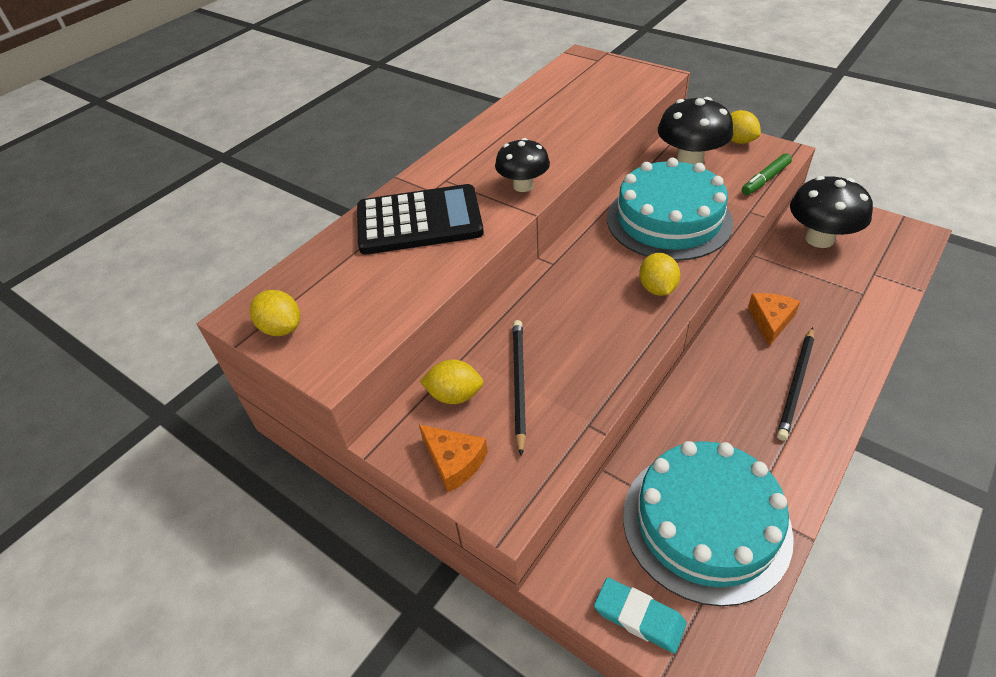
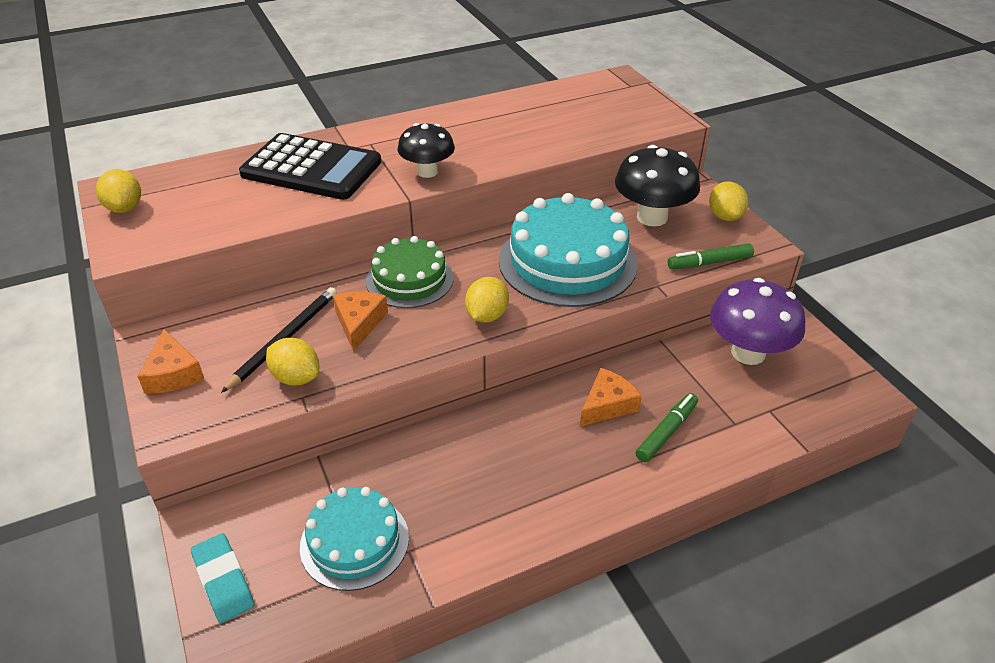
camera: 25 degrees right, 5 degrees down
yellow lemon [420,359,484,404] -> yellow lemon moved to [266,338,319,385]
turquoise cake [623,441,794,606] -> turquoise cake [300,487,409,591], size x0.62
black pencil [777,327,814,441] -> none
black mushroom [790,176,873,248] -> purple mushroom [710,278,805,365]
none -> orange cheese [333,292,388,352]
none -> green cake [366,236,454,308]
none -> green marker [635,393,698,462]

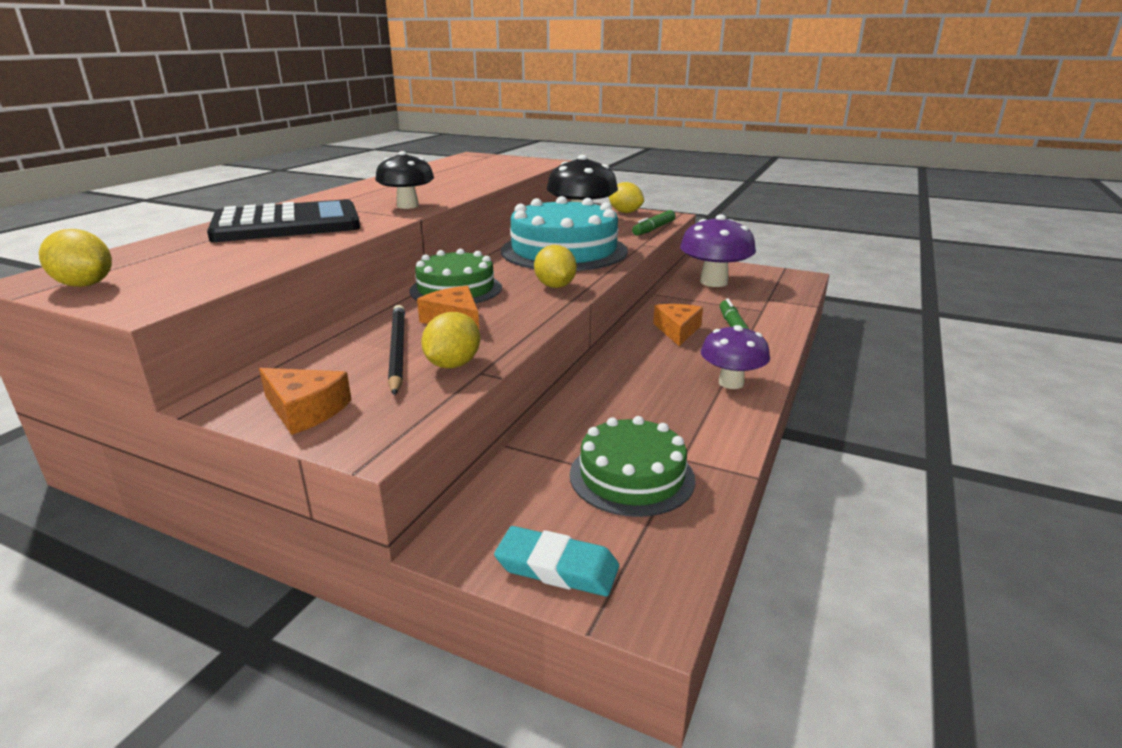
camera: 40 degrees left, 15 degrees down
yellow lemon [266,338,319,385] -> yellow lemon turned 60 degrees counterclockwise [421,312,480,368]
turquoise cake [300,487,409,591] -> green cake [570,416,695,517]
none -> purple mushroom [701,325,770,389]

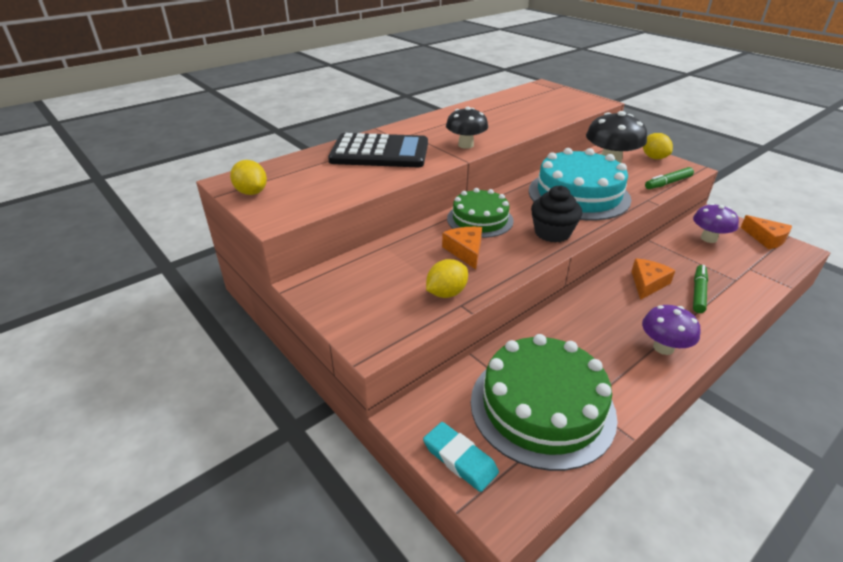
camera: 25 degrees right, 10 degrees up
orange cheese [259,368,352,435] -> orange cheese moved to [741,215,792,249]
black pencil [388,305,405,396] -> none
yellow lemon [534,245,577,288] -> black cupcake [531,185,582,243]
green cake [570,416,695,517] -> green cake [471,334,617,471], size x1.62
purple mushroom [680,214,756,287] -> purple mushroom [693,203,739,243], size x0.65

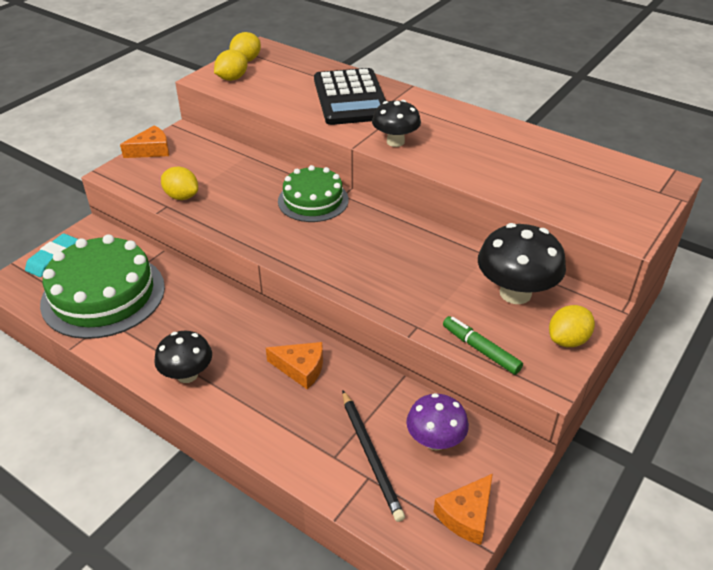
camera: 75 degrees right, 5 degrees up
orange cheese [442,227,482,269] -> orange cheese moved to [120,125,169,158]
turquoise cake [529,148,631,221] -> none
black cupcake [531,185,582,243] -> none
purple mushroom [642,305,701,355] -> black mushroom [154,331,212,383]
green marker [693,265,708,313] -> none
none -> yellow lemon [214,50,248,81]
none -> black pencil [342,390,405,522]

